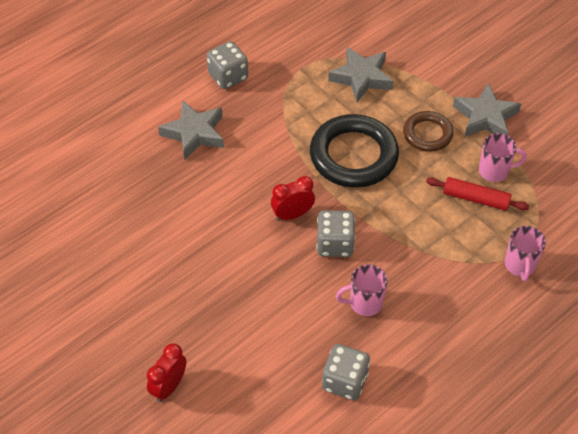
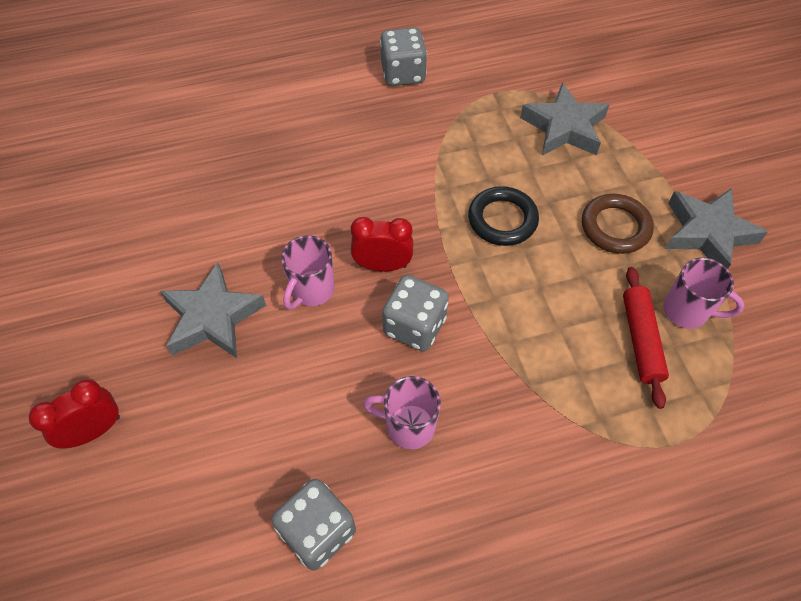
camera: 25 degrees right, 5 degrees up
grey star [158,100,224,160] -> grey star moved to [160,262,266,358]
black ring [310,114,399,187] -> black ring [468,186,539,246], size x0.57
red rolling pin [426,177,529,211] -> red rolling pin turned 45 degrees clockwise [623,267,669,409]
pink mug [505,226,546,281] -> pink mug moved to [281,235,335,310]

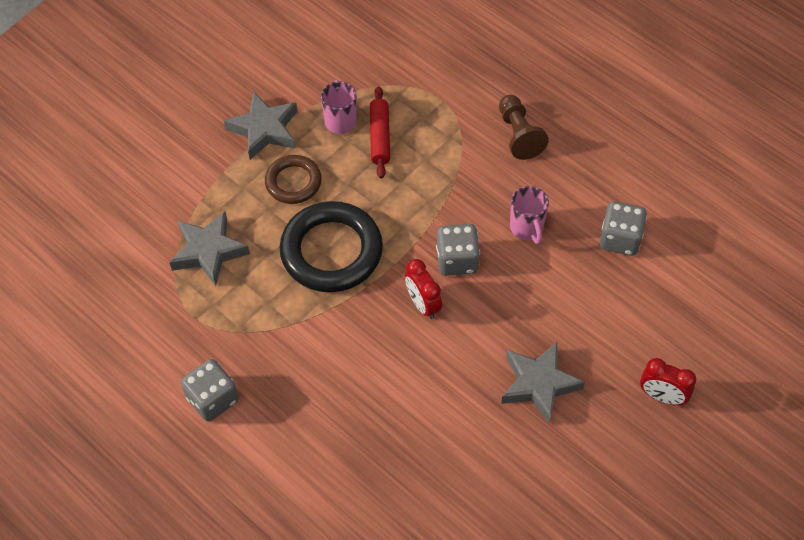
camera: 120 degrees left, 0 degrees up
pink mug [281,235,335,310] -> none
black ring [468,186,539,246] -> black ring [280,201,383,292], size x1.75
red rolling pin [623,267,669,409] -> red rolling pin turned 60 degrees counterclockwise [370,86,390,178]
none -> brown pawn [499,95,549,160]

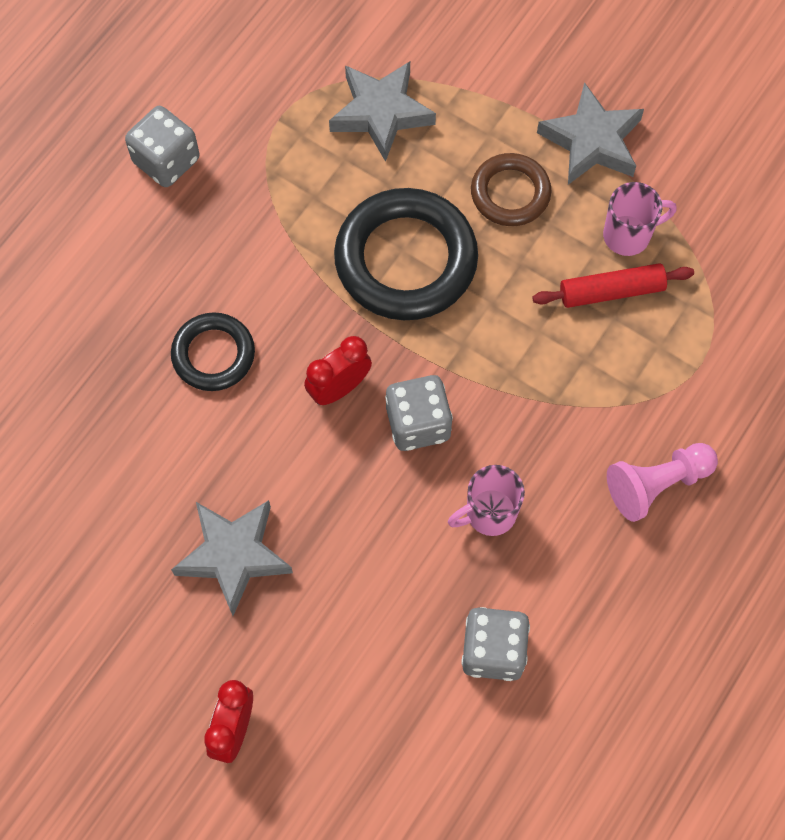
camera: 80 degrees right, 10 degrees up
brown pawn [499,95,549,160] -> pink pawn [607,443,718,522]
none -> black ring [171,312,255,391]

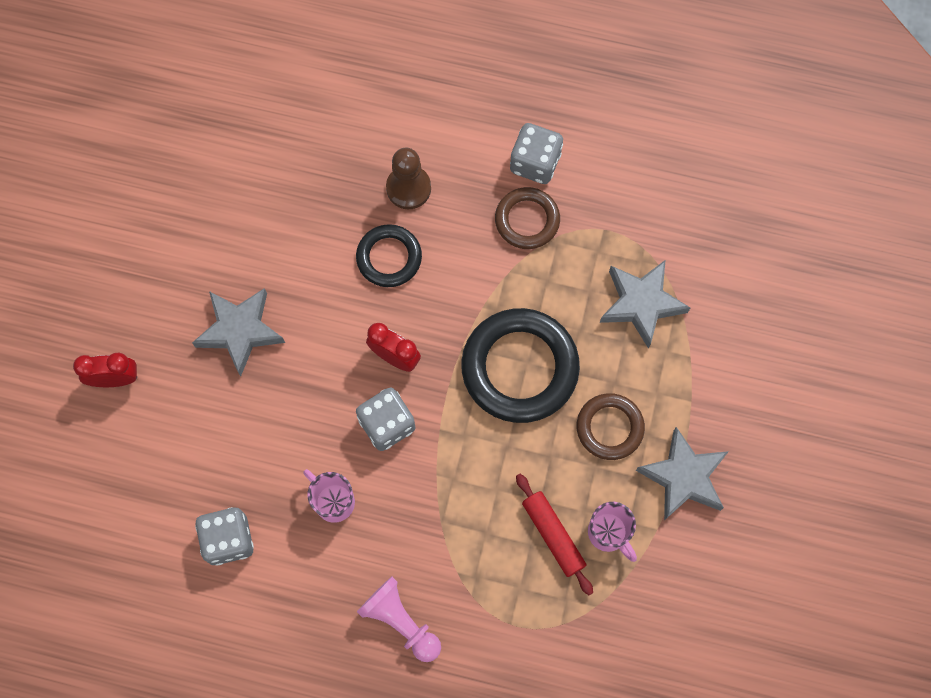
camera: 70 degrees right, 5 degrees up
none -> brown pawn [386,148,431,209]
none -> brown ring [495,187,560,249]

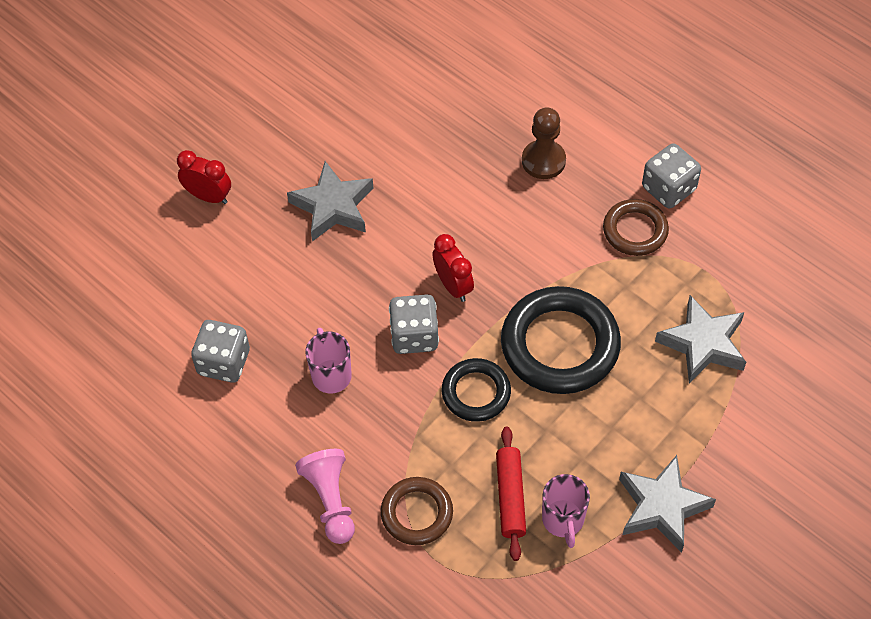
camera: 30 degrees right, 15 degrees down
black ring [356,224,422,287] -> black ring moved to [441,358,511,422]
brown ring [577,393,645,460] -> brown ring moved to [381,477,453,545]

